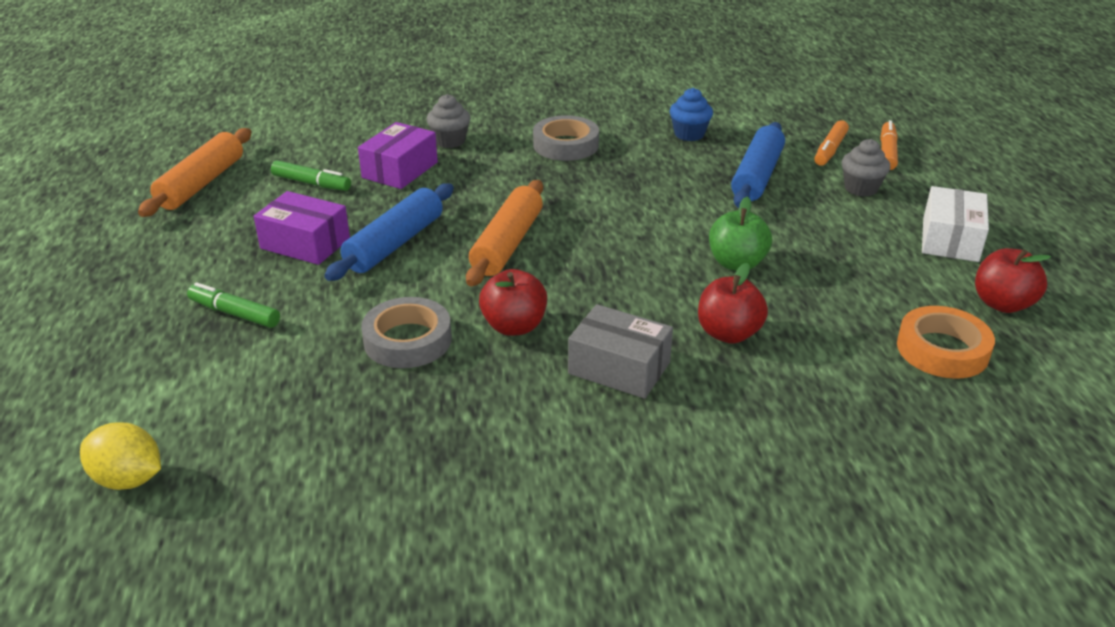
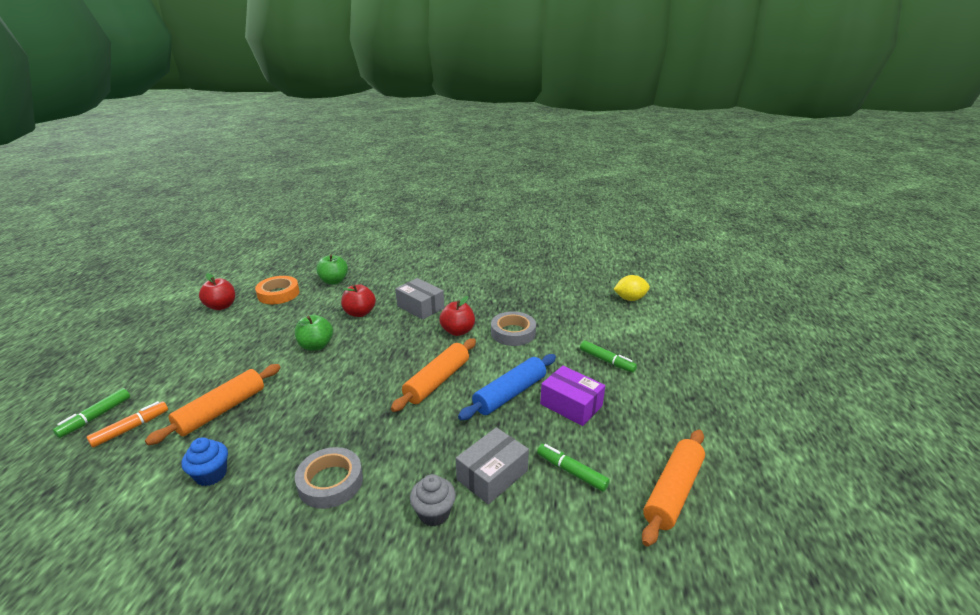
camera: 165 degrees left, 5 degrees down
yellow lemon [80,422,161,490] -> yellow lemon turned 45 degrees counterclockwise [613,275,650,301]
purple box [358,122,438,189] -> grey box [456,427,529,505]
blue rolling pin [731,122,785,208] -> orange rolling pin [145,364,281,445]
grey cupcake [842,139,890,197] -> none
orange marker [880,120,898,170] -> green marker [53,388,130,438]
white box [922,186,989,262] -> none
none -> green apple [316,255,348,284]

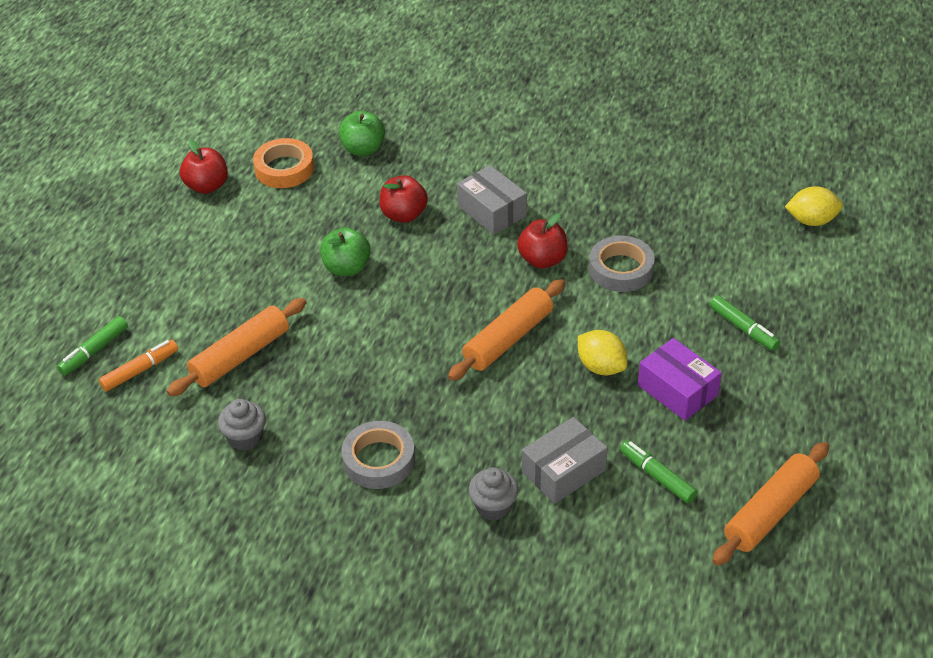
camera: 10 degrees right, 15 degrees up
blue cupcake [182,437,228,486] -> grey cupcake [218,399,266,450]
blue rolling pin [458,354,556,420] -> yellow lemon [578,330,627,375]

